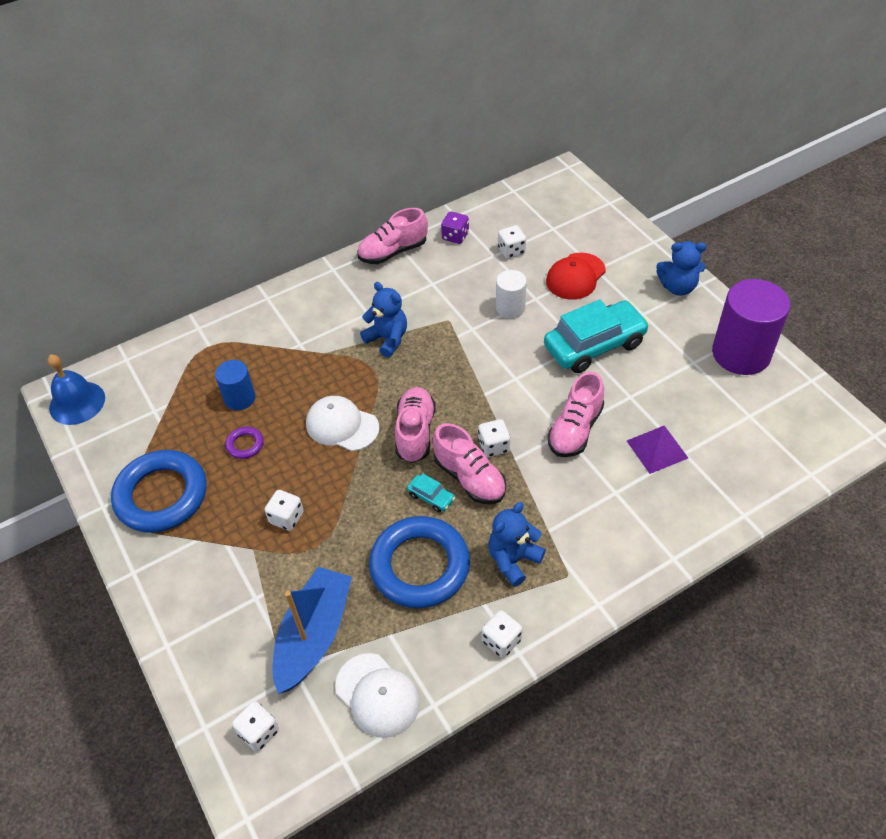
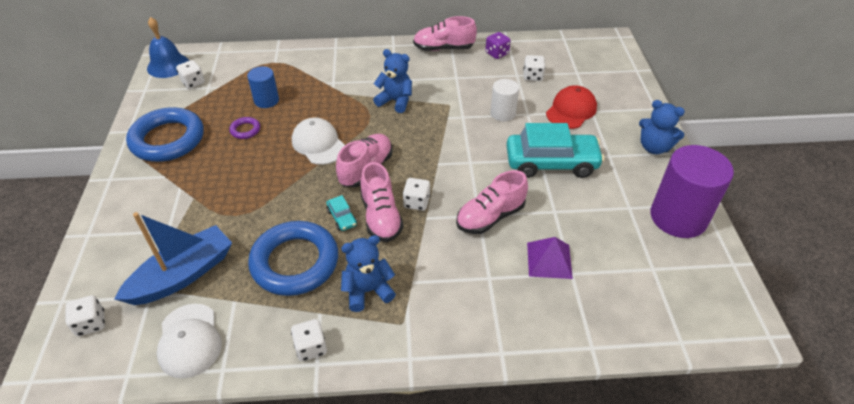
camera: 25 degrees right, 5 degrees down
white dice [265,490,304,531] -> white dice moved to [176,60,205,89]
blue teddy bear [360,282,407,358] -> blue teddy bear turned 45 degrees counterclockwise [373,49,412,113]
red cap [546,253,606,300] -> red cap turned 150 degrees clockwise [546,85,597,129]

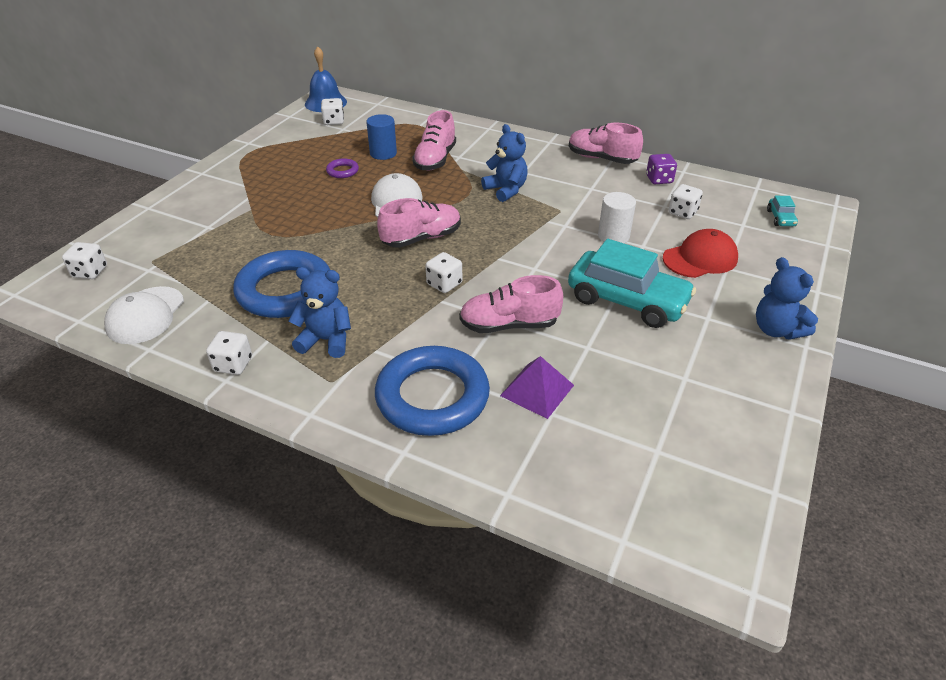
camera: 30 degrees right, 5 degrees down
blue boat [115,212,232,305] -> none
blue ring [126,107,204,162] -> blue ring moved to [375,346,490,436]
turquoise car [326,195,357,231] -> turquoise car moved to [767,196,798,226]
pink shoe [360,162,403,242] -> pink shoe moved to [412,110,456,171]
purple cylinder [650,145,734,238] -> none

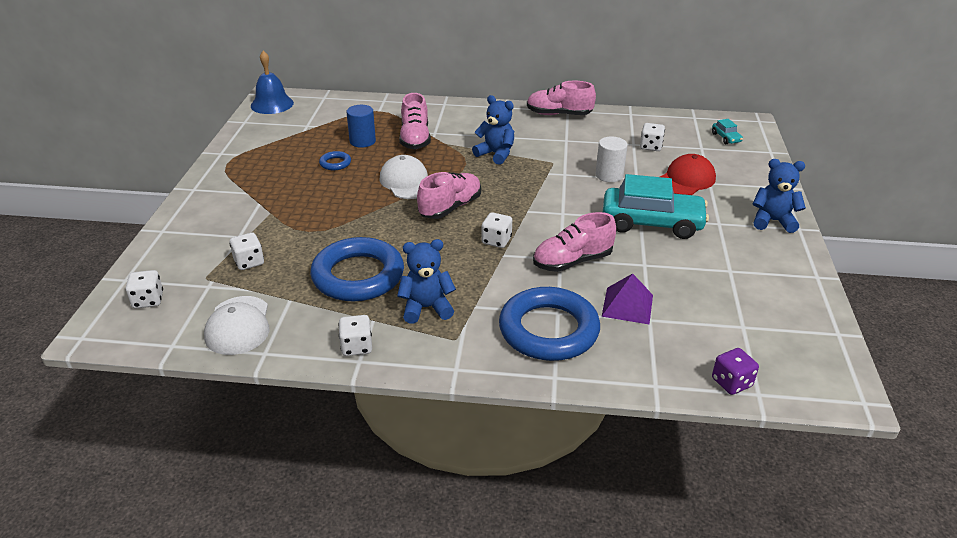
camera: 20 degrees left, 5 degrees down
white dice [321,98,344,125] -> white dice moved to [230,233,264,270]
purple ring [326,158,359,178] -> blue ring [319,151,351,170]
purple dice [646,154,677,184] -> purple dice moved to [712,348,759,395]
blue teddy bear [756,257,818,340] -> blue teddy bear turned 150 degrees clockwise [753,159,806,233]

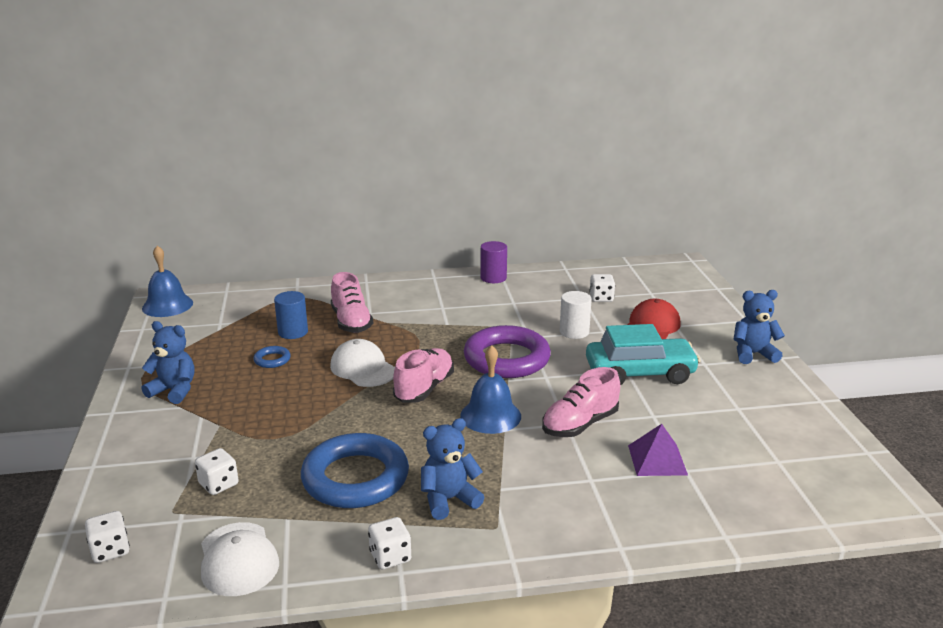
camera: 15 degrees left, 10 degrees down
blue teddy bear [472,95,514,165] -> blue teddy bear moved to [142,321,194,404]
white dice [481,212,512,248] -> blue bell [460,345,521,434]
blue ring [499,287,600,361] -> none
pink shoe [527,81,596,115] -> purple cylinder [480,241,507,283]
turquoise car [712,119,743,144] -> none
purple dice [712,348,759,395] -> none
none -> purple ring [464,325,551,378]

